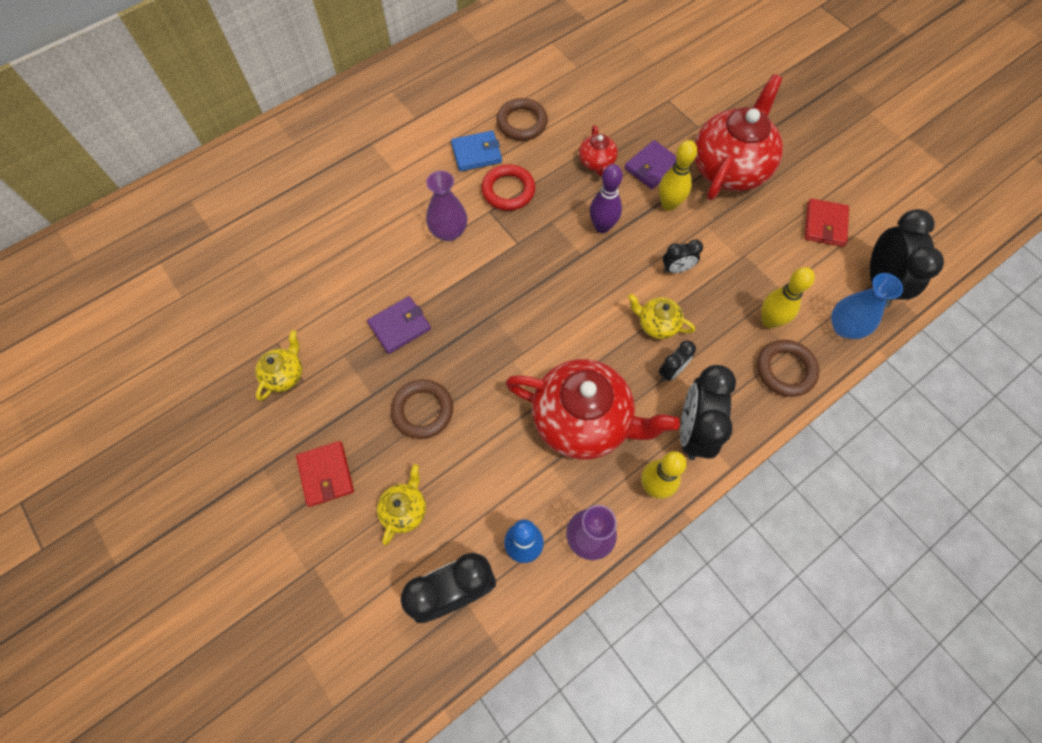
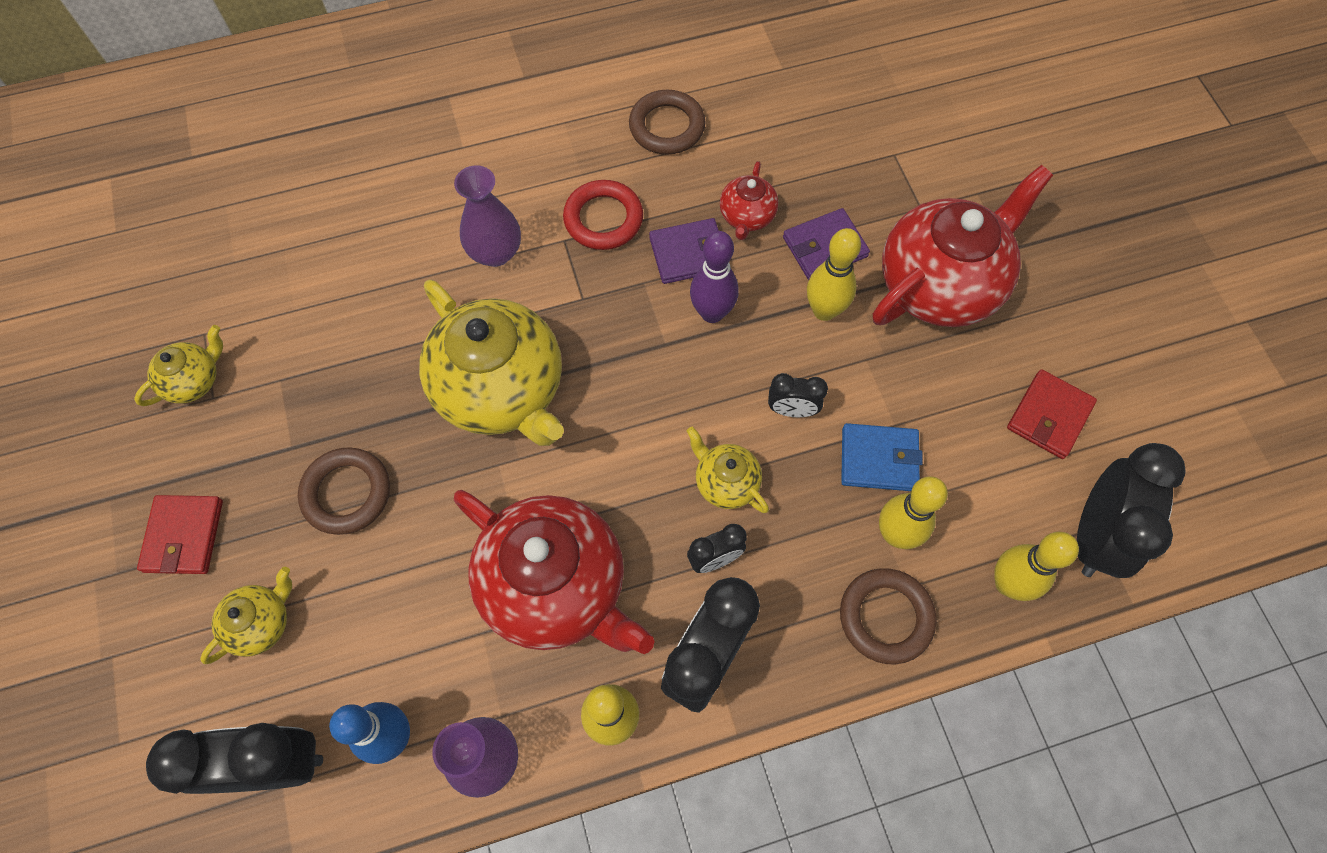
camera: 20 degrees right, 0 degrees up
purple wallet [367,296,431,354] -> purple wallet moved to [649,218,719,284]
blue wallet [451,131,502,171] -> blue wallet moved to [841,423,923,491]
blue vase [831,273,903,339] -> yellow bowling pin [994,532,1079,601]
none -> yellow teapot [419,280,564,446]

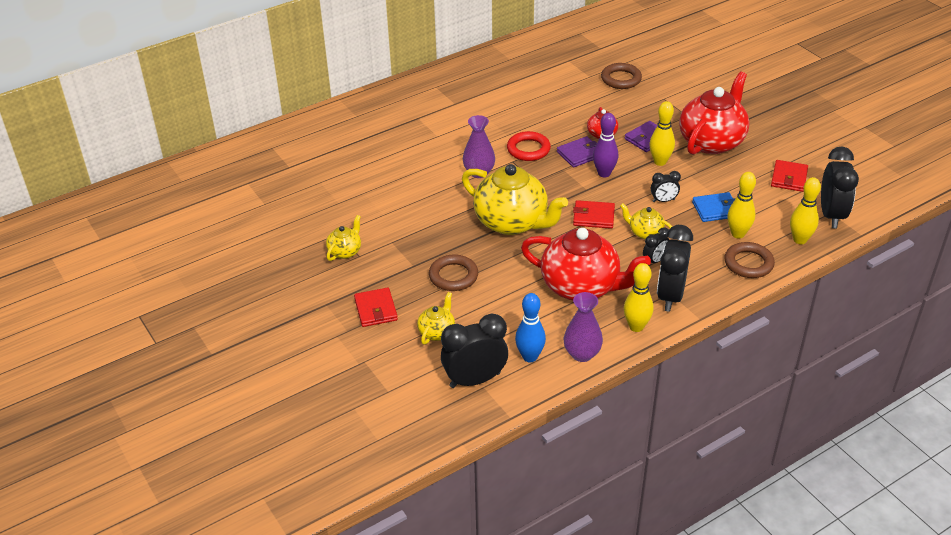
camera: 15 degrees left, 25 degrees down
brown ring [629,90,705,154] -> brown ring moved to [601,63,642,89]
none -> red wallet [573,200,615,229]

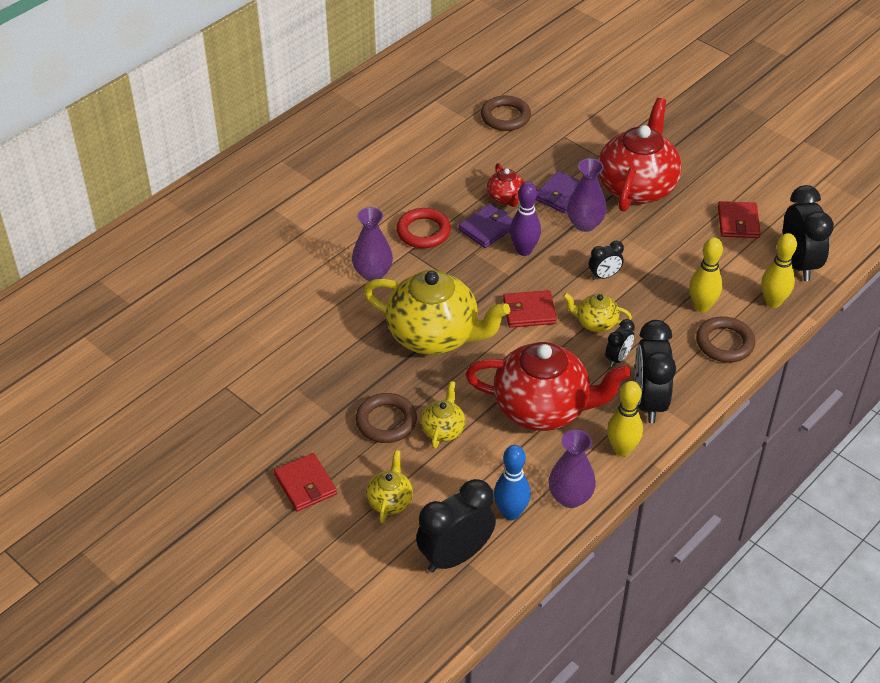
camera: 15 degrees left, 5 degrees up
yellow teapot [326,215,361,261] -> yellow teapot moved to [420,381,465,449]
yellow bowling pin [649,101,675,166] -> purple vase [567,158,607,232]
blue wallet [692,192,735,222] -> none

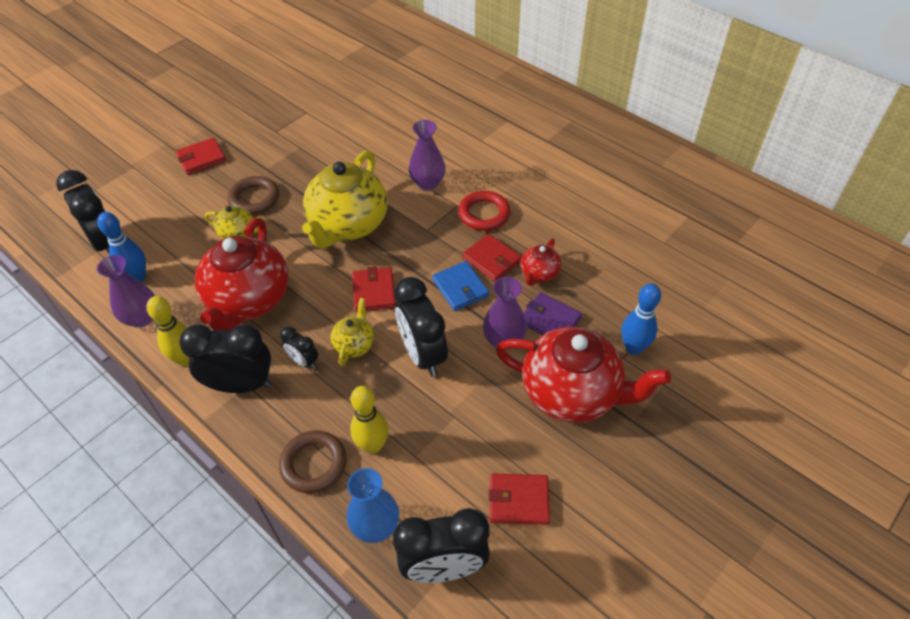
camera: 90 degrees right, 5 degrees up
yellow teapot [366,450,413,523] -> none
purple wallet [459,204,513,248] -> red wallet [462,234,522,282]
brown ring [481,96,531,131] -> none
red teapot [487,163,524,207] -> red teapot turned 45 degrees counterclockwise [520,238,561,286]
purple bowling pin [510,182,541,256] -> blue wallet [432,261,489,311]
black clock [589,241,624,280] -> black clock [394,277,448,377], size x1.97
yellow bowling pin [761,233,797,308] -> blue vase [347,468,399,543]
none -> blue bowling pin [621,283,661,355]

